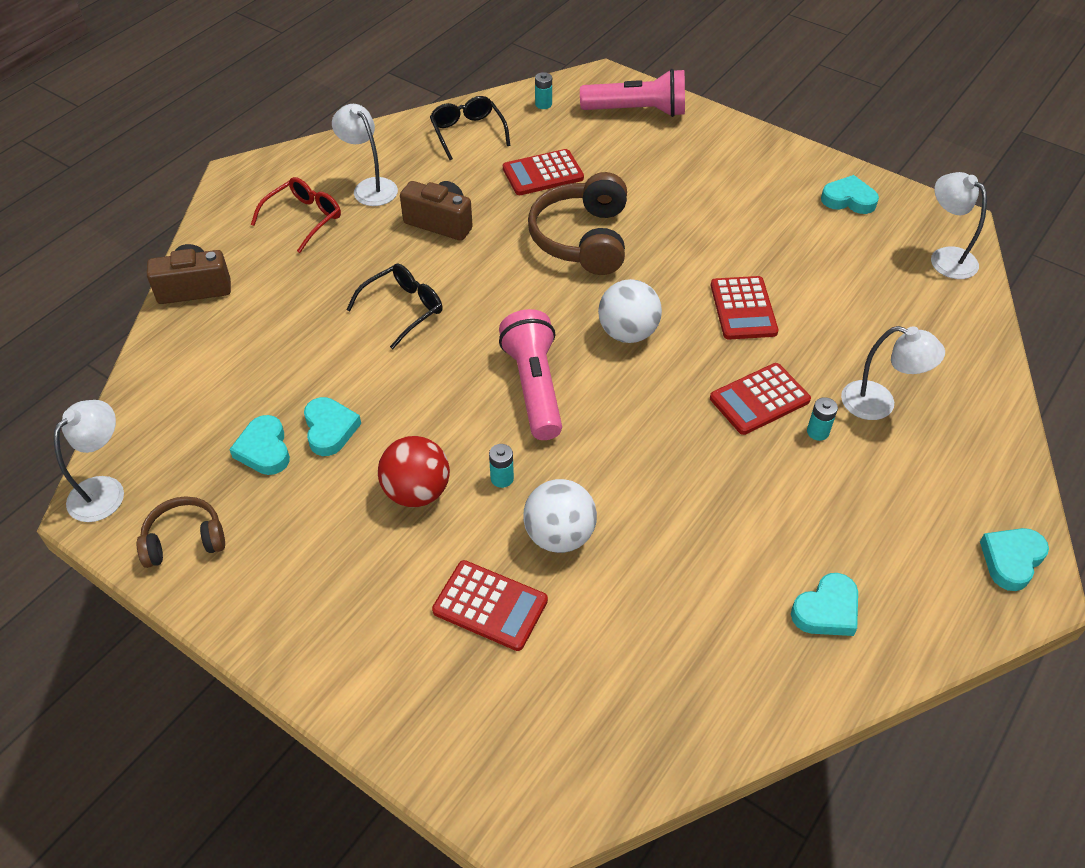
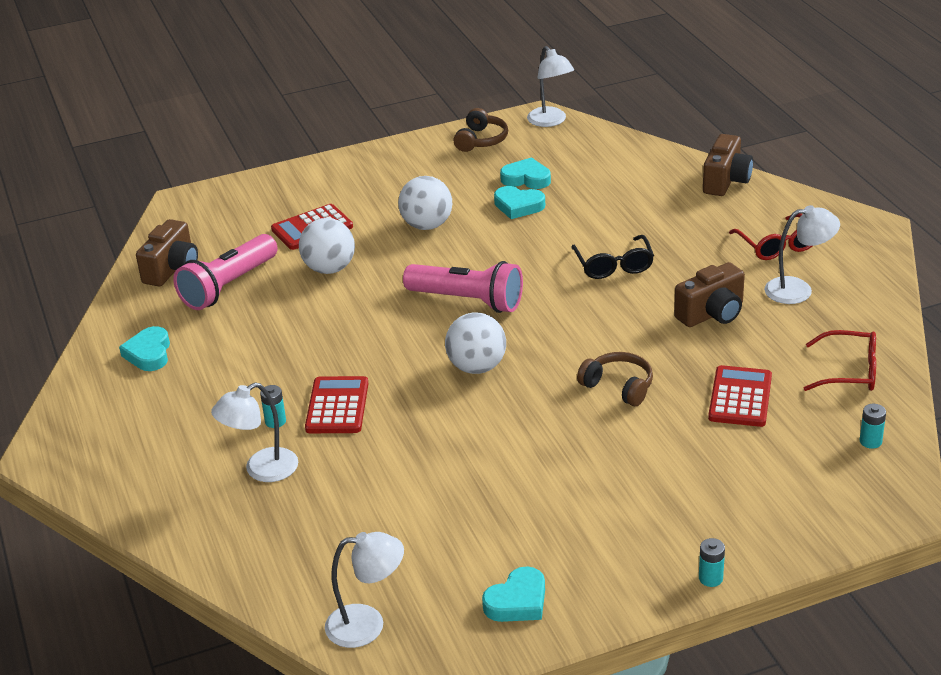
camera: 125 degrees right, 15 degrees down
red ball [378,436,450,507] -> white ball [398,176,452,230]
black glasses [430,96,510,160] -> red glasses [803,330,876,391]
turquoise battery [489,444,514,488] -> turquoise battery moved to [699,538,725,587]
brown headphones [528,172,627,275] -> brown headphones [577,352,653,406], size x0.58
pink flashlight [580,69,685,117] -> pink flashlight moved to [173,234,278,310]
red calculator [711,276,778,340] -> none
turquoise heart [980,528,1049,591] -> none
none -> brown camera [136,219,198,286]

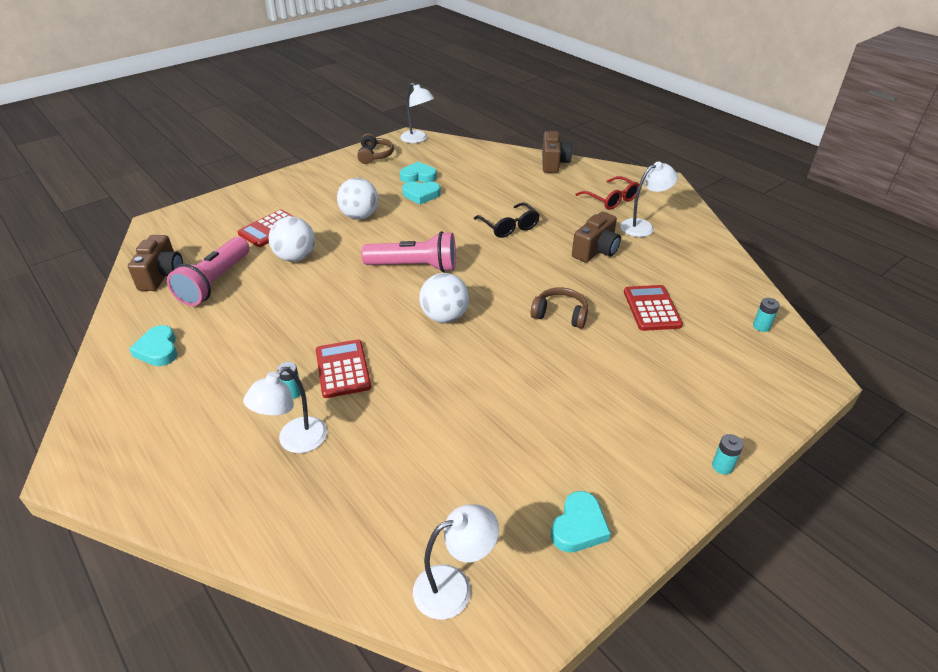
camera: 20 degrees left, 5 degrees up
red glasses [803,330,876,391] -> none

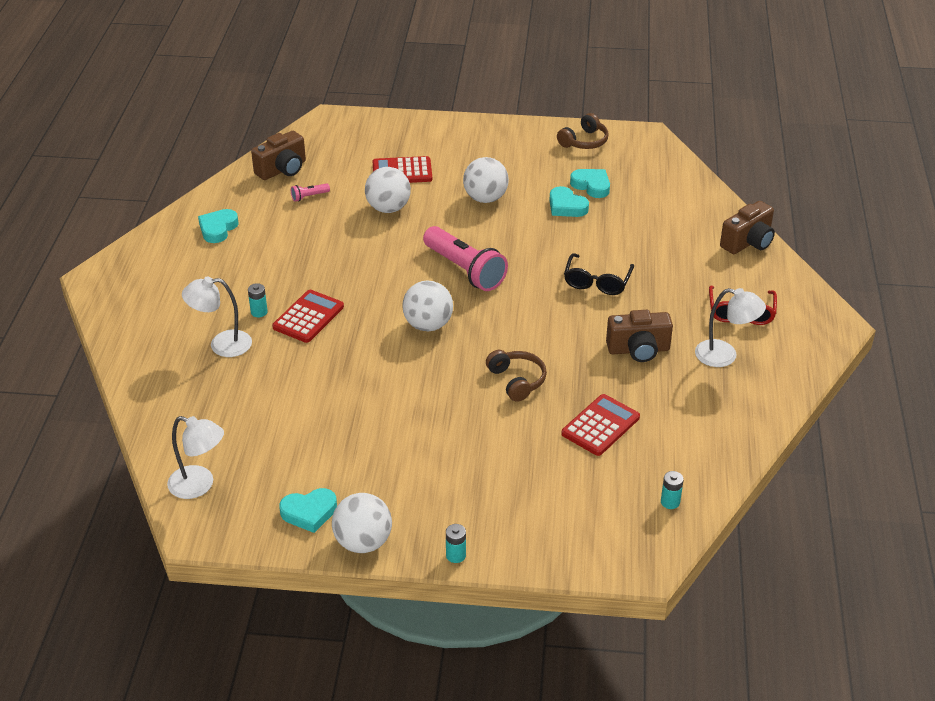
camera: 45 degrees right, 0 degrees up
pink flashlight [167,237,250,306] -> pink flashlight [291,183,330,202], size x0.42
white lamp [400,83,434,143] -> none
none -> white ball [332,493,392,553]

